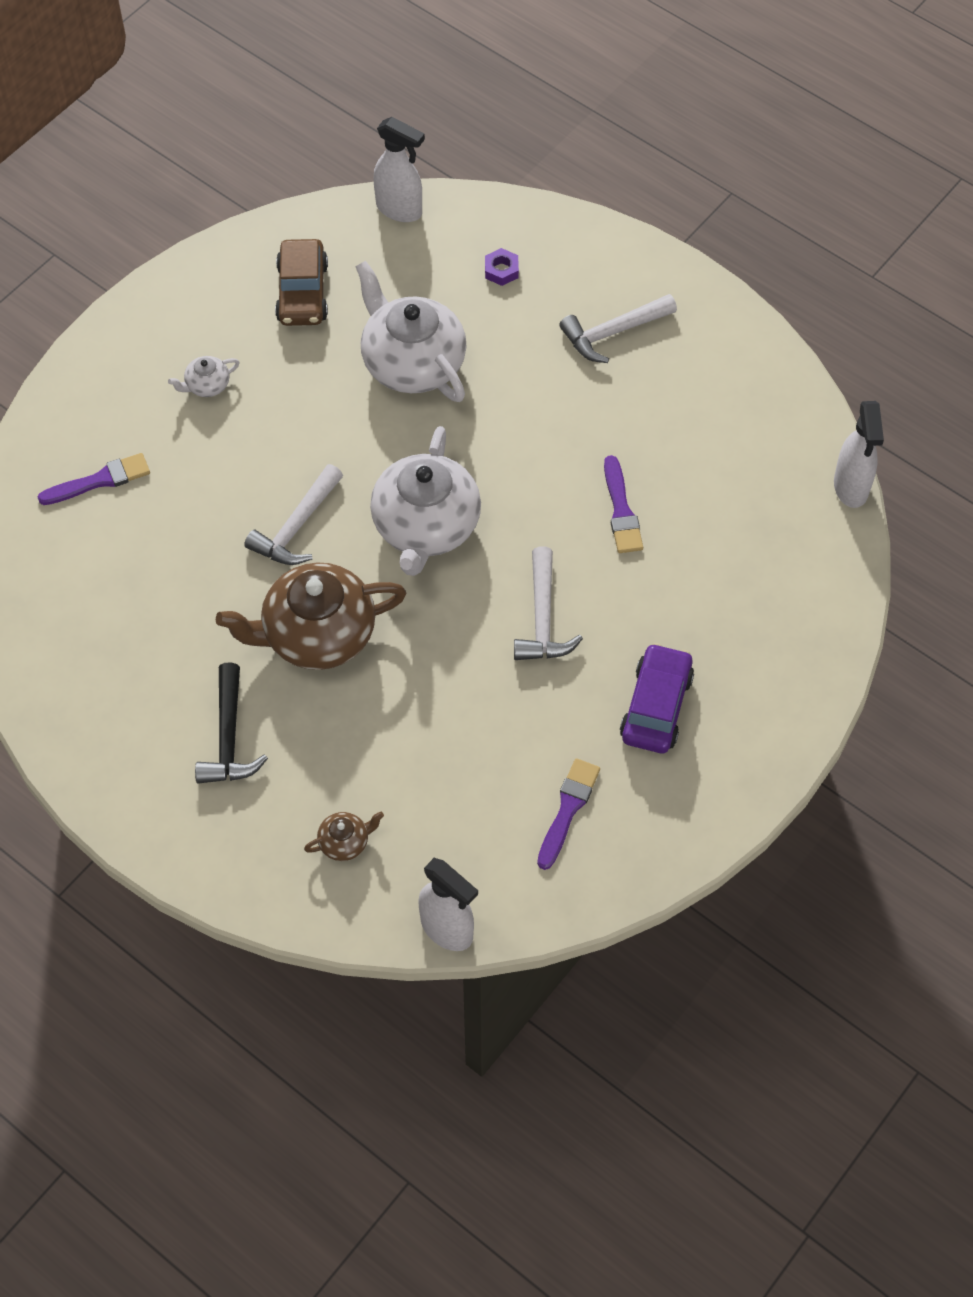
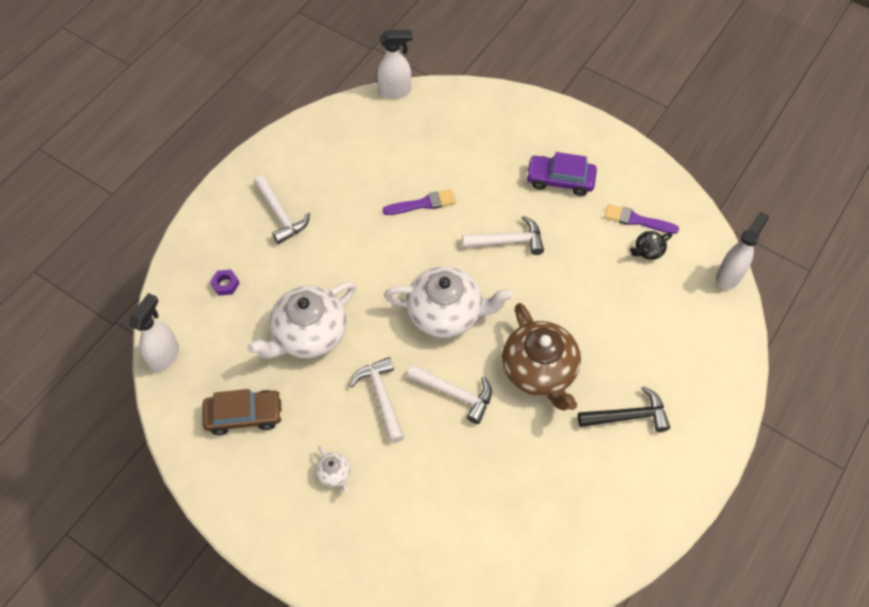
camera: 95 degrees left, 0 degrees up
purple brush [38,453,150,505] -> none
brown teapot [304,812,384,861] -> none
none -> white hammer [349,357,404,443]
none -> black teapot [630,231,672,260]

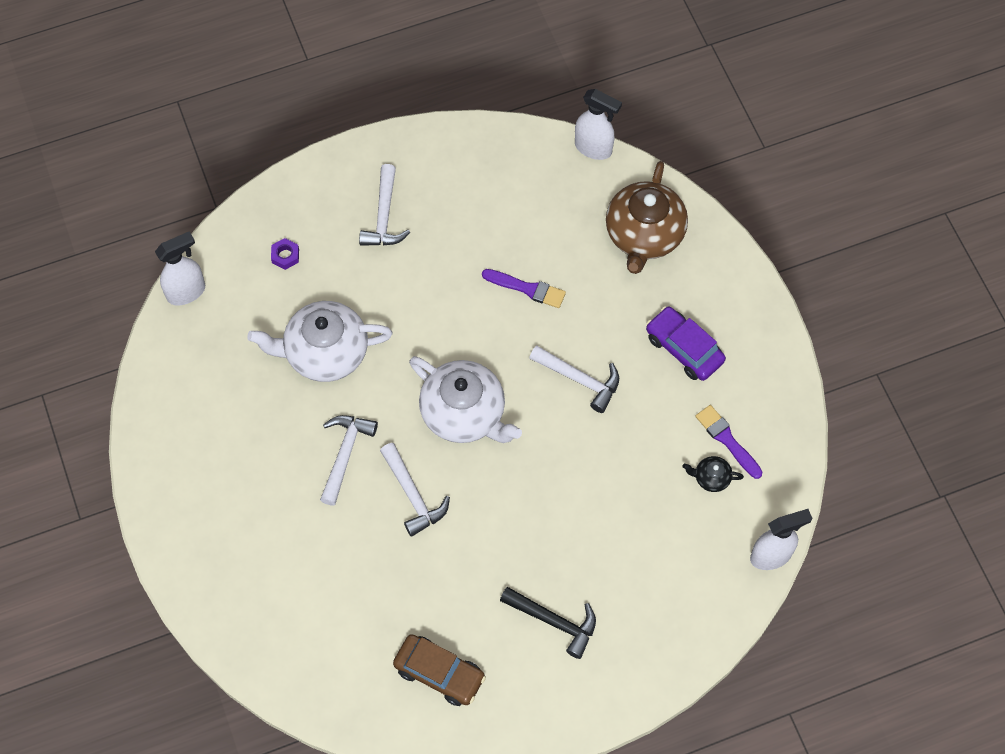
camera: 35 degrees right, 5 degrees up
brown car [202,389,283,435] -> brown car moved to [393,634,486,706]
white teapot [315,446,350,492] -> none
brown teapot [502,303,581,411] -> brown teapot moved to [606,161,688,274]

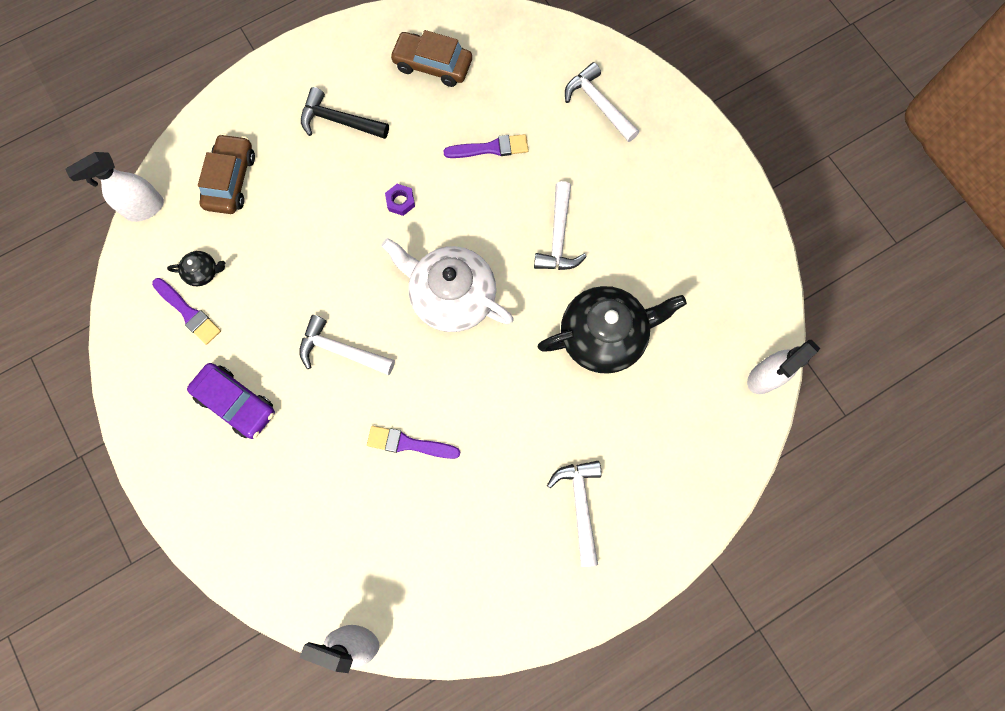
camera: 170 degrees right, 10 degrees up
white teapot [247,301,393,382] -> black teapot [537,286,687,374]
purple nut [271,238,299,270] -> purple nut moved to [385,184,415,216]
white hammer [380,443,450,537] -> white hammer moved to [565,62,639,142]
brown teapot [606,161,688,274] -> none
none -> brown car [198,134,255,214]
none -> purple brush [443,134,528,158]

